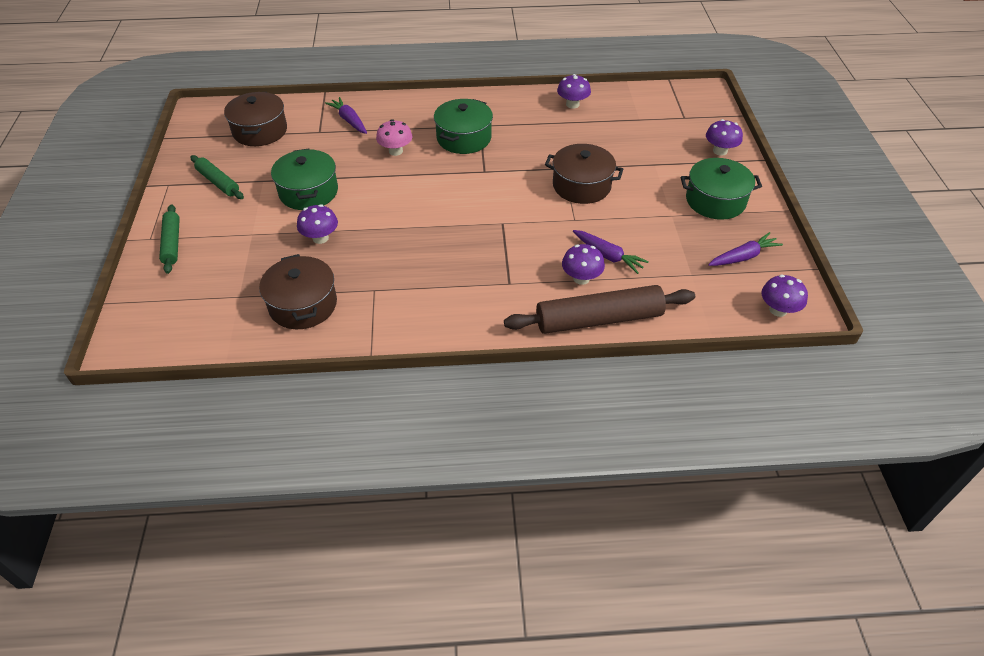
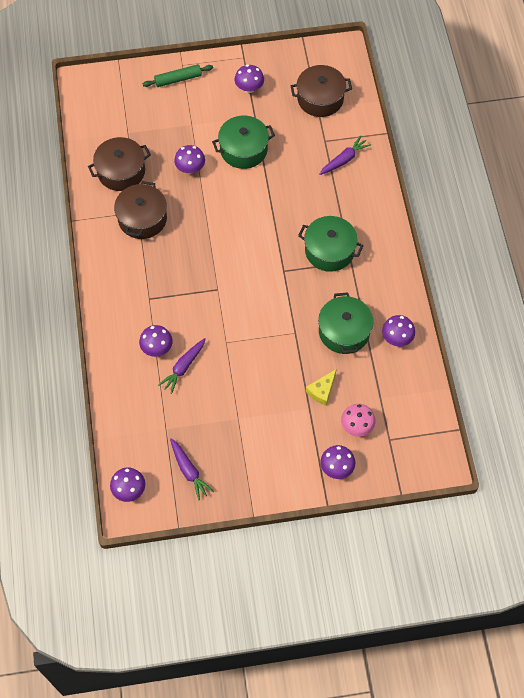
camera: 85 degrees right, 15 degrees up
green rolling pin [191,155,244,199] -> purple mushroom [235,64,264,93]
pink mushroom [376,119,412,156] -> pink mushroom moved to [341,404,376,437]
brown rolling pin [504,285,695,334] -> none
brown pot [545,144,623,204] -> brown pot moved to [114,181,167,239]
green pot [681,158,762,220] -> green pot moved to [318,292,373,354]
none -> yellow cheese [306,369,337,406]

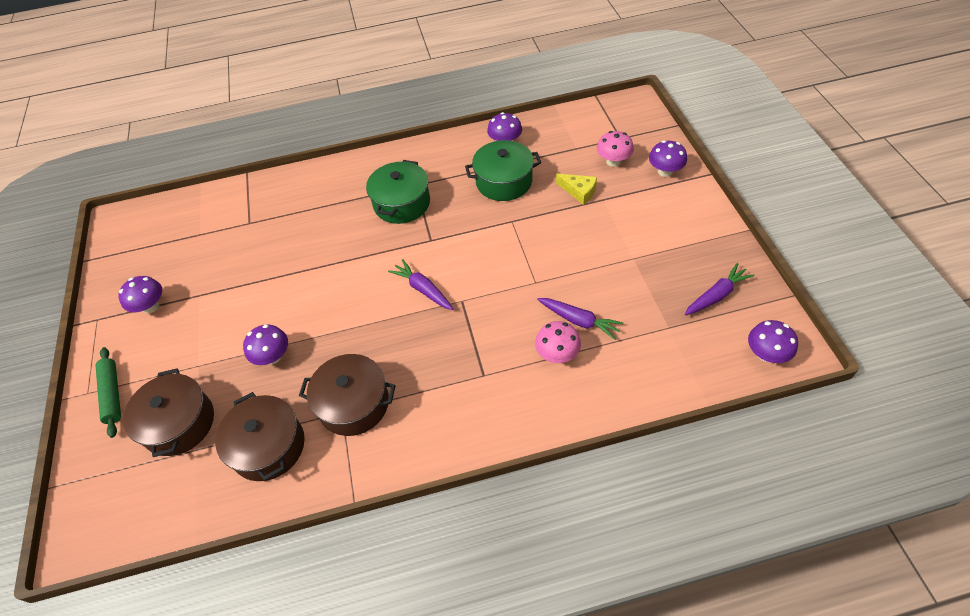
camera: 90 degrees left, 10 degrees down
purple mushroom [139,325,173,357] -> pink mushroom [535,321,581,363]
green pot [212,115,275,169] -> none
brown pot [291,65,352,117] -> brown pot moved to [123,368,214,457]
purple carrot [320,136,371,175] -> purple carrot moved to [388,259,453,310]

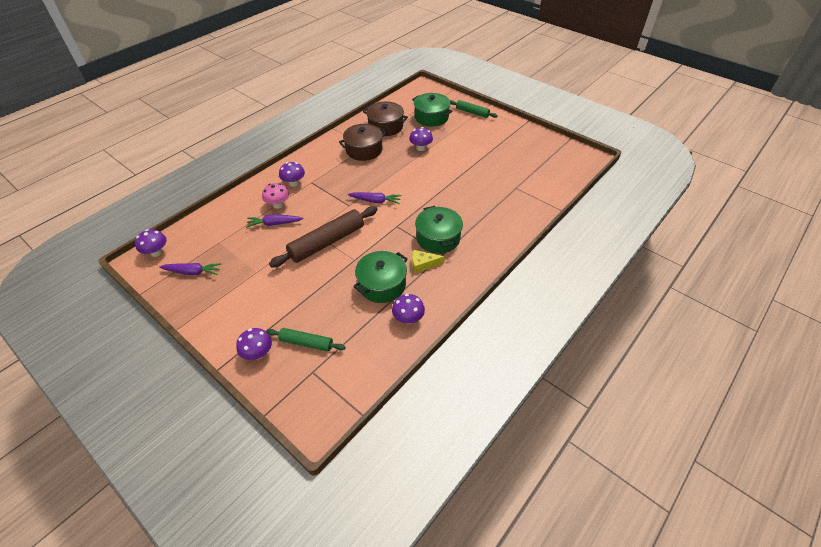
camera: 140 degrees right, 5 degrees down
purple mushroom [118,276,162,313] -> purple mushroom moved to [279,162,305,187]
brown pot [123,368,214,457] -> green pot [412,93,452,127]
yellow cheese [556,174,597,205] -> yellow cheese moved to [412,250,445,273]
pink mushroom [597,131,634,167] -> green rolling pin [267,328,346,351]
purple carrot [685,263,754,316] -> purple carrot turned 105 degrees counterclockwise [159,263,221,275]
none -> brown rolling pin [269,206,378,268]

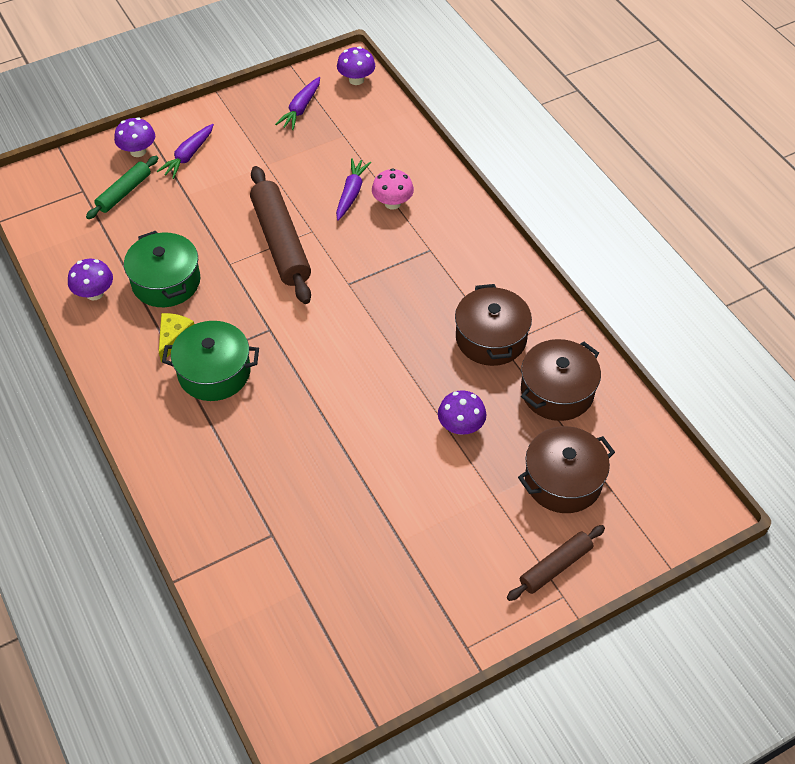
camera: 110 degrees right, 5 degrees up
purple mushroom [279,162,305,187] -> none
purple carrot [348,192,402,204] -> purple carrot moved to [157,124,214,179]
green pot [412,93,452,127] -> brown pot [518,426,615,513]
green rolling pin [450,100,498,118] -> brown rolling pin [507,525,605,601]

